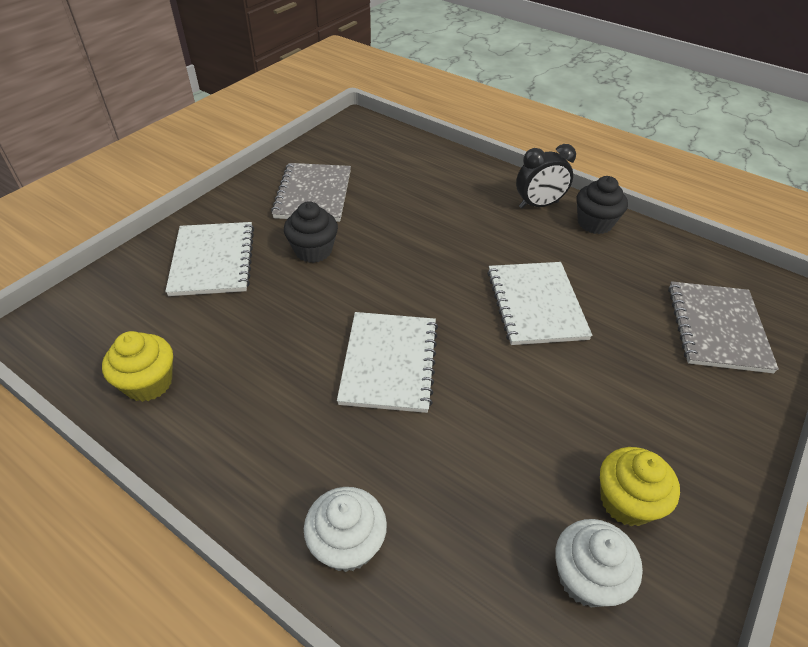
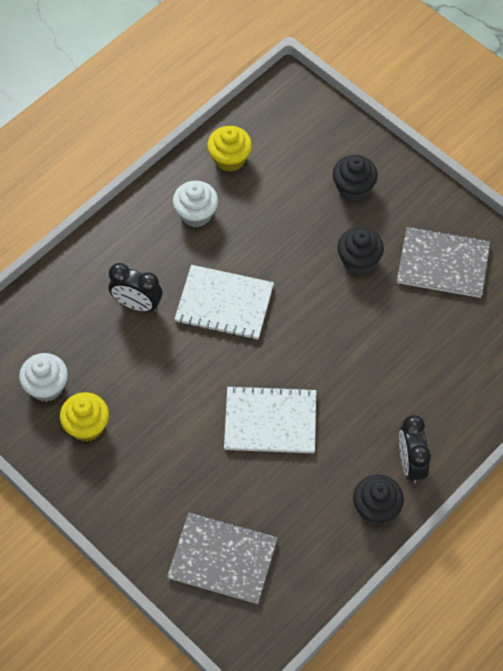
camera: 100 degrees right, 15 degrees up
white notebook [165,222,254,296] -> black cupcake [332,155,378,201]
white cupcake [304,487,387,572] -> white cupcake moved to [173,181,218,227]
none -> black clock [109,263,162,312]

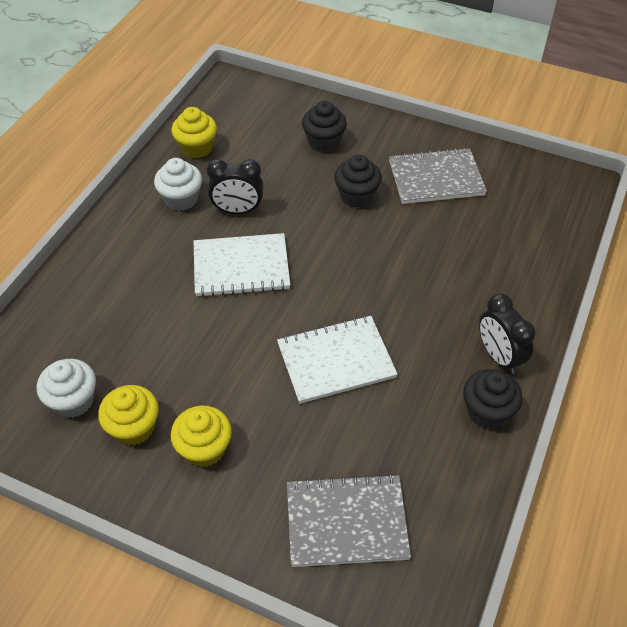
camera: 20 degrees left, 10 degrees down
black clock [109,263,162,312] -> black clock moved to [207,159,263,214]
none -> yellow cupcake [171,406,232,467]

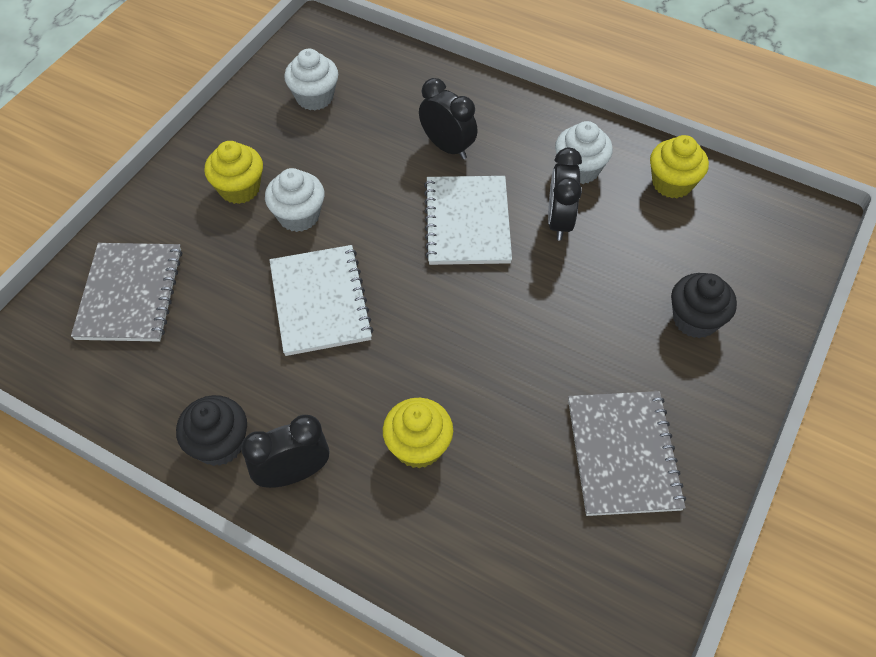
camera: 95 degrees right, 5 degrees up
yellow cupcake [98,385,159,445] -> yellow cupcake moved to [383,398,453,468]
black cupcake [334,155,382,208] -> none
none -> white cupcake [265,168,324,232]
none -> black clock [419,78,478,159]

